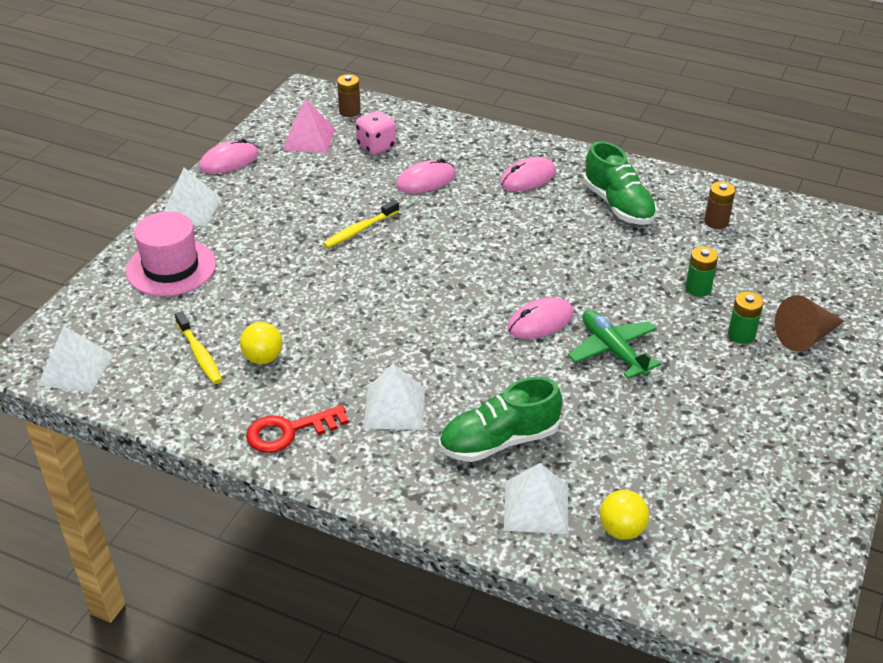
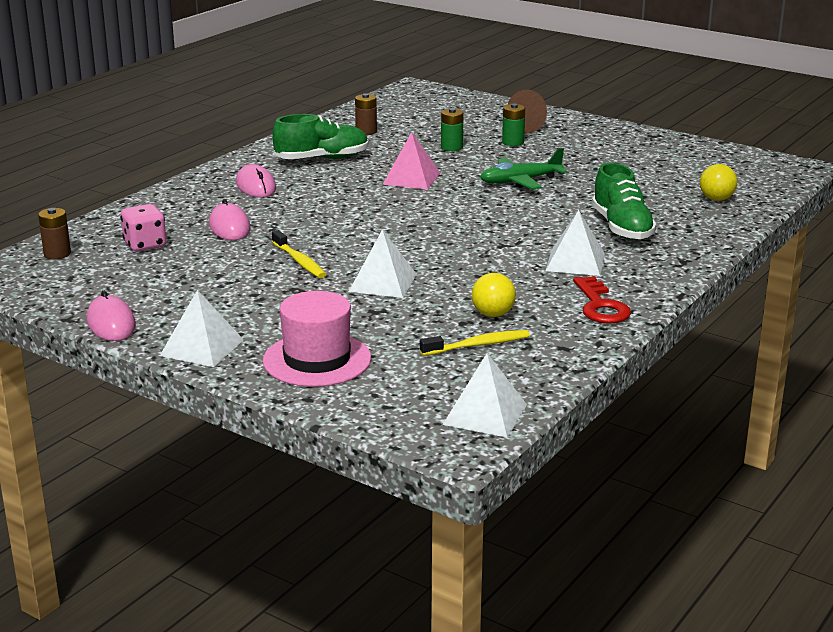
camera: 80 degrees left, 15 degrees down
pink pyramid [283,99,335,153] -> pink pyramid moved to [382,132,440,190]
white pyramid [504,463,568,534] -> white pyramid moved to [349,229,417,298]
pink mouse [507,297,574,339] -> none

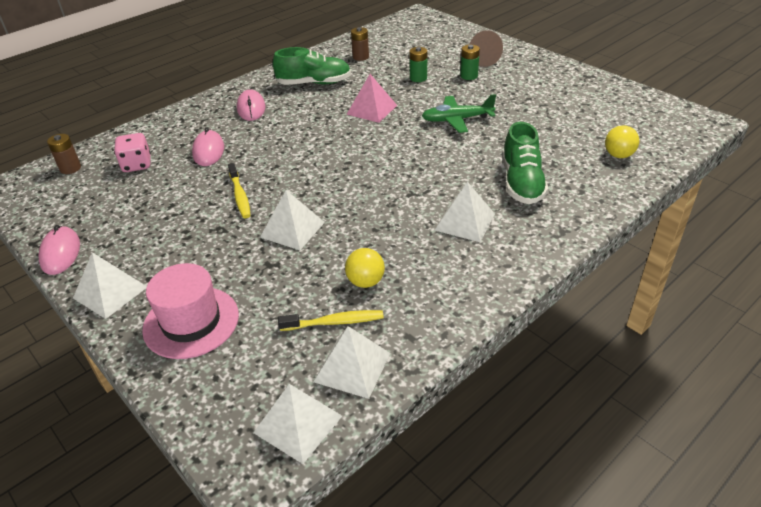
camera: 15 degrees right, 15 degrees up
red key [573,276,631,324] -> none
none -> white pyramid [314,326,390,399]

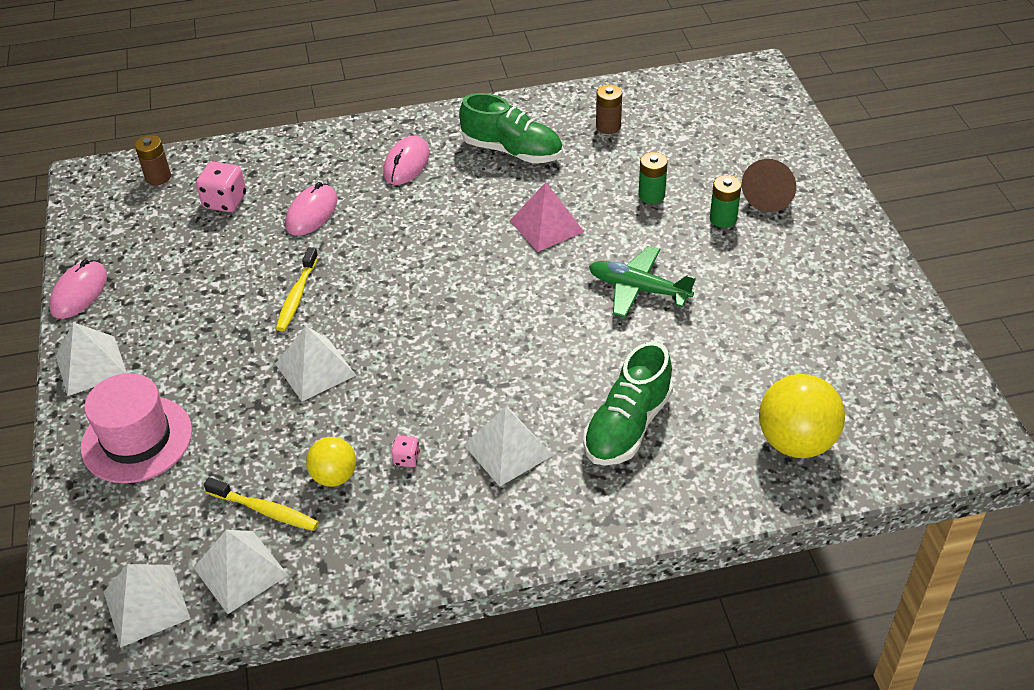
camera: 30 degrees right, 5 degrees up
yellow ball [605,125,639,158] -> yellow ball [759,374,845,458], size x1.69
none -> pink dice [391,436,420,467]

